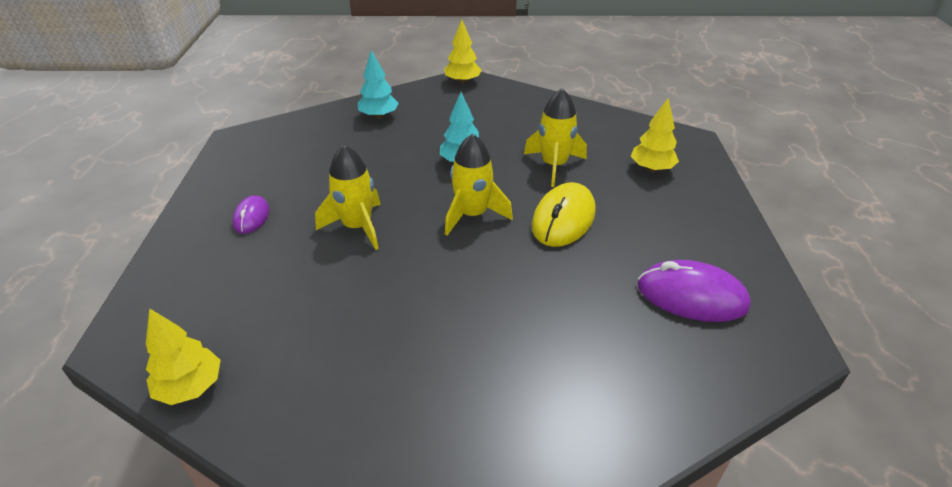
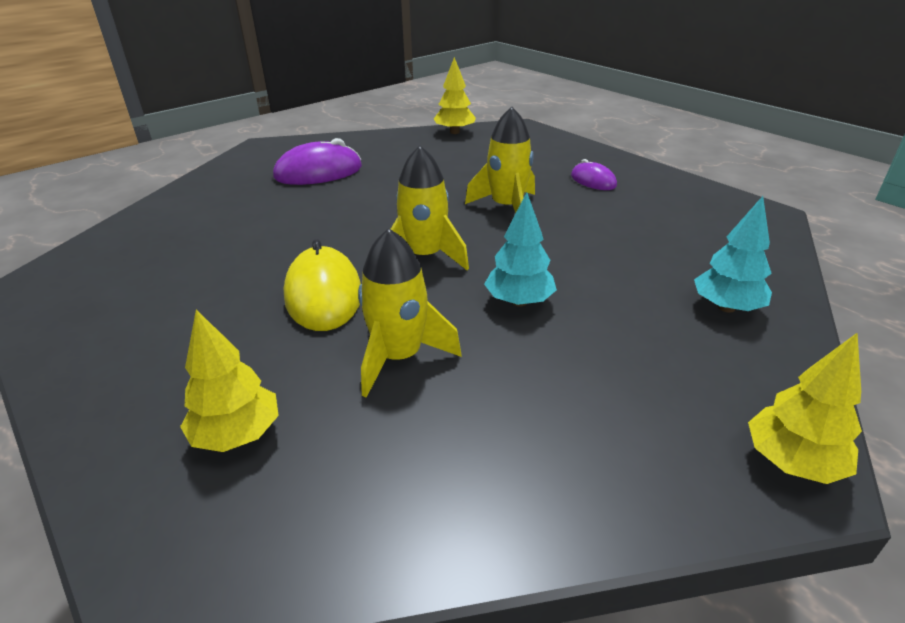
camera: 140 degrees right, 5 degrees down
purple mouse [638,260,751,322] -> purple mouse moved to [273,138,362,185]

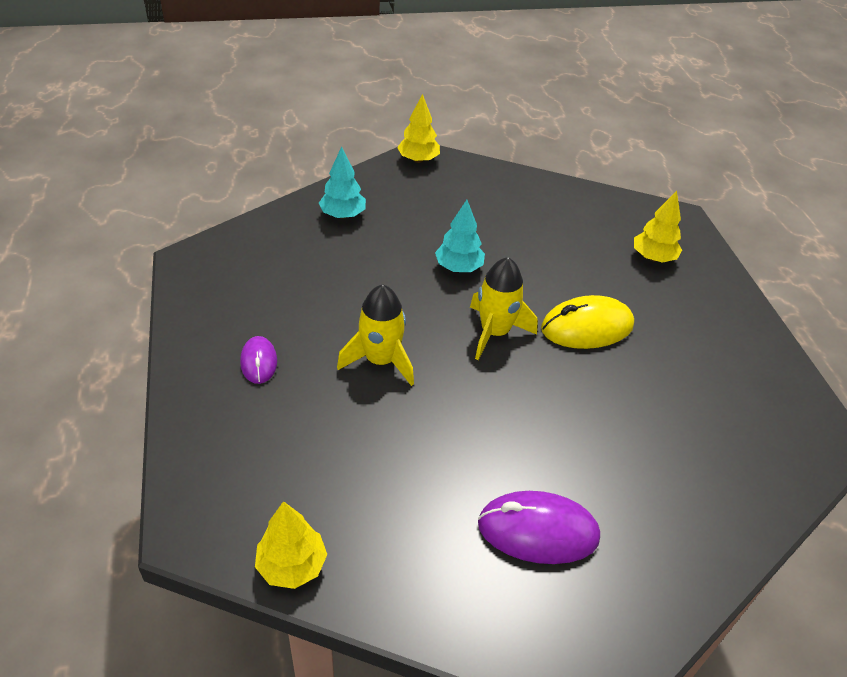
camera: 155 degrees left, 10 degrees up
yellow mouse [284,239,361,331] -> yellow mouse turned 60 degrees clockwise [541,295,634,349]
yellow rocket [358,228,462,398] -> none

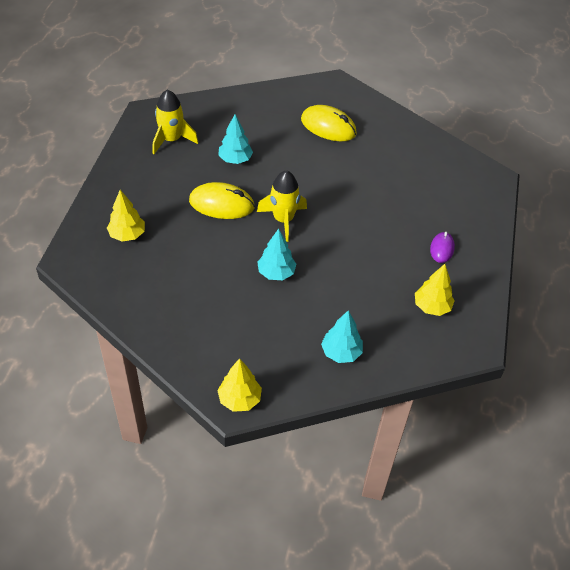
camera: 155 degrees left, 5 degrees up
yellow tree [255,501,327,589] -> yellow tree moved to [415,264,455,316]
yellow rocket [337,284,414,386] -> yellow rocket moved to [153,89,198,154]
purple mouse [478,491,600,564] -> yellow mouse [301,105,357,141]
none -> turquoise tree [218,114,253,164]

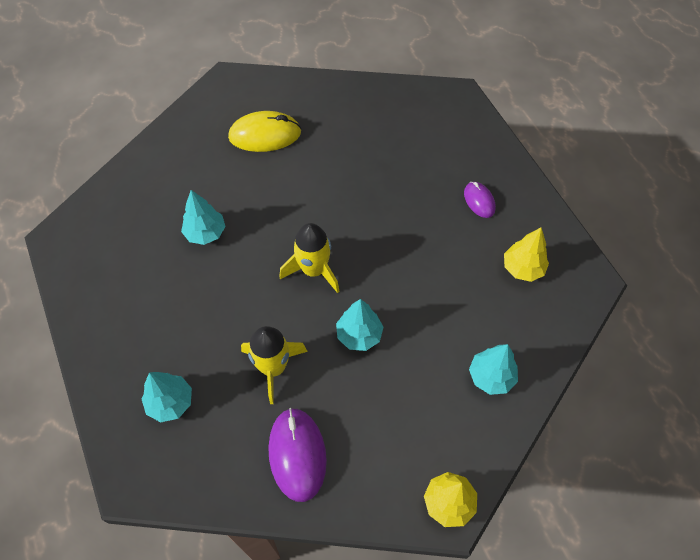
camera: 35 degrees left, 10 degrees up
yellow tree [107,190,145,242] -> turquoise tree [142,372,192,422]
yellow rocket [153,89,198,154] -> yellow rocket moved to [241,326,308,404]
yellow mouse [189,182,255,219] -> none
none -> purple mouse [268,408,327,502]

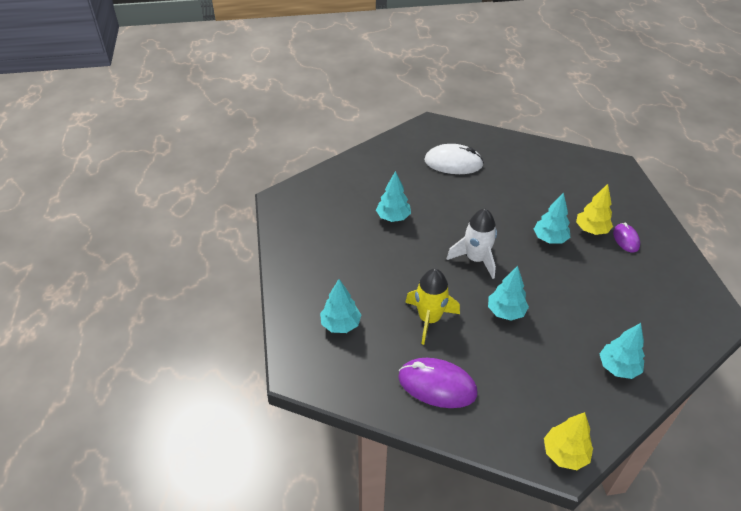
camera: 15 degrees right, 15 degrees down
yellow mouse [228,111,301,152] -> white mouse [424,144,484,174]
purple mouse [268,408,327,502] -> purple mouse turned 75 degrees counterclockwise [398,358,477,408]
yellow rocket [279,223,339,293] -> white rocket [447,209,497,279]
yellow tree [504,228,549,282] -> yellow tree moved to [576,184,613,235]
none -> turquoise tree [534,193,570,244]

